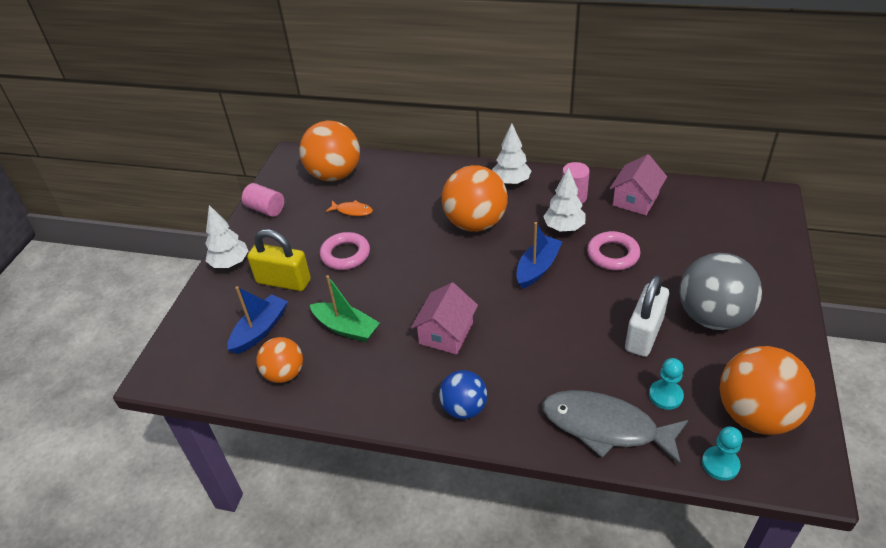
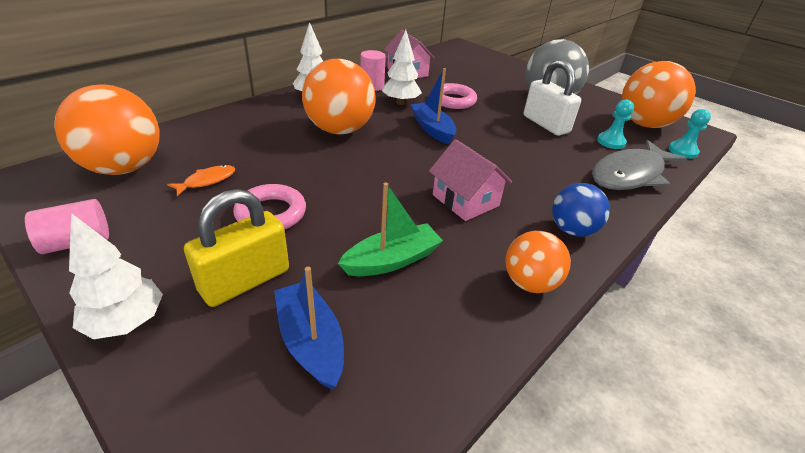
camera: 65 degrees left, 5 degrees down
orange ball [256,337,303,383] -> orange ball moved to [505,231,571,293]

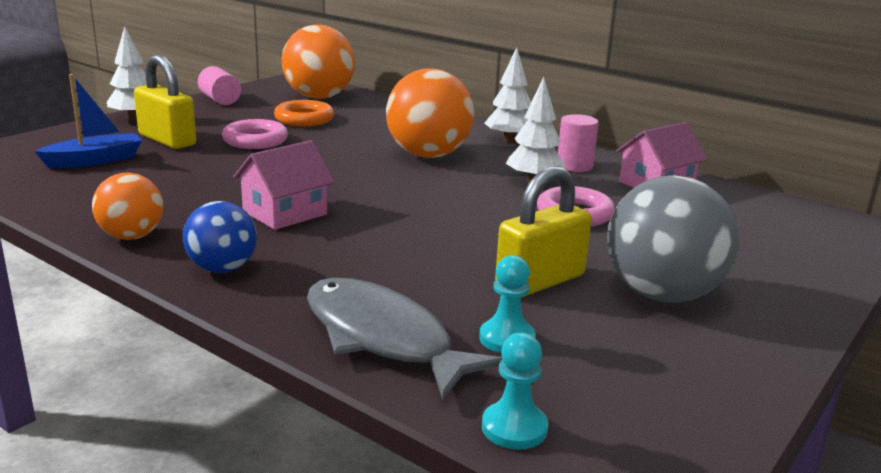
camera: 85 degrees right, 15 degrees down
orange fish [167,165,235,197] -> orange ring [274,100,334,126]
green boat [338,183,443,276] -> none
blue boat [410,68,456,145] -> none
white padlock [524,59,581,136] -> yellow padlock [495,166,592,297]
orange ball [622,61,696,128] -> none

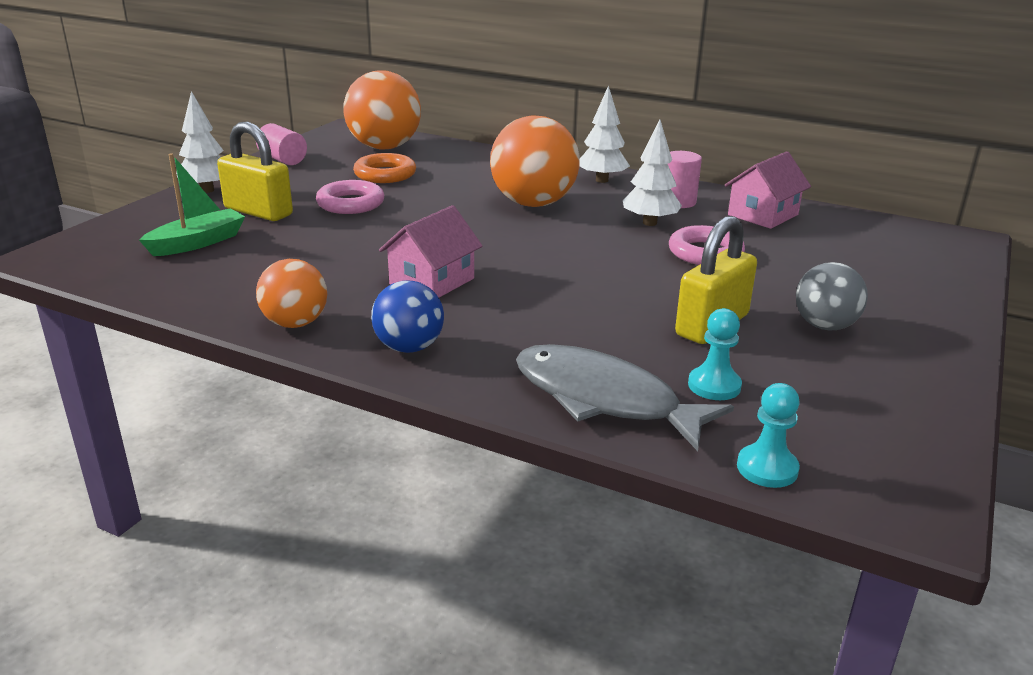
camera: 10 degrees left, 5 degrees up
blue boat [34,74,142,168] -> green boat [139,154,245,256]
grey ball [607,176,739,303] -> grey ball [796,262,868,331], size x0.58

